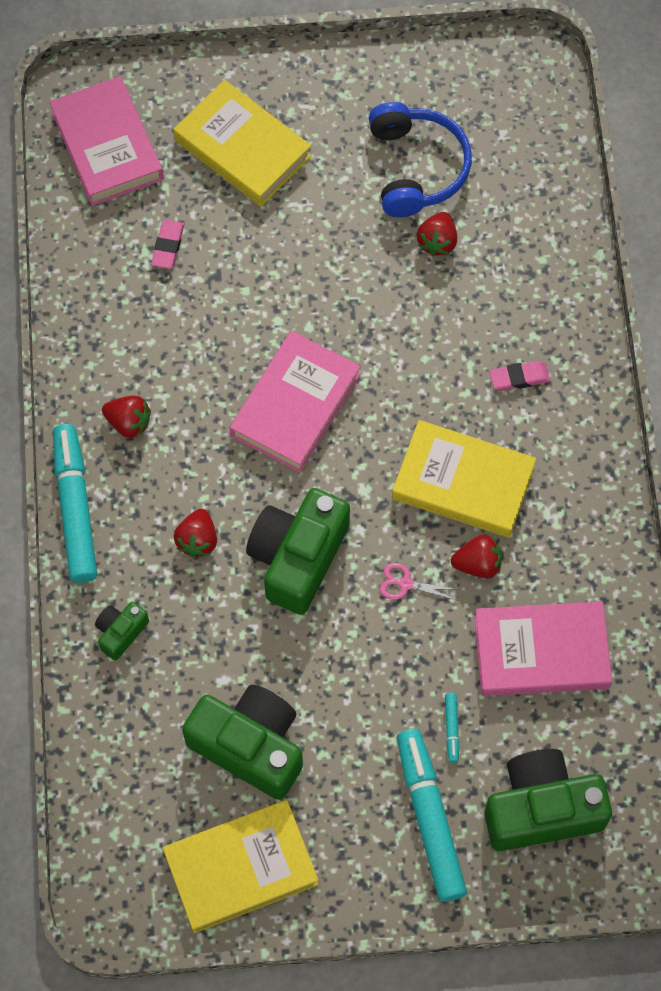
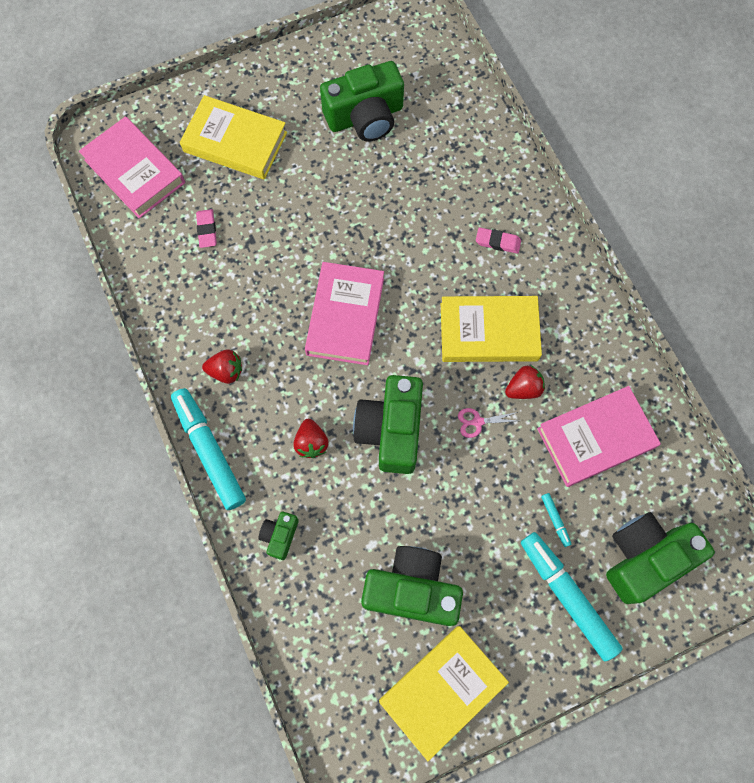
camera: 20 degrees left, 5 degrees up
blue headphones [369,102,472,218] -> green camera [320,61,404,142]
red strawberry [417,212,457,256] -> none
pink eraser [490,361,550,391] -> pink eraser turned 45 degrees clockwise [476,228,521,254]

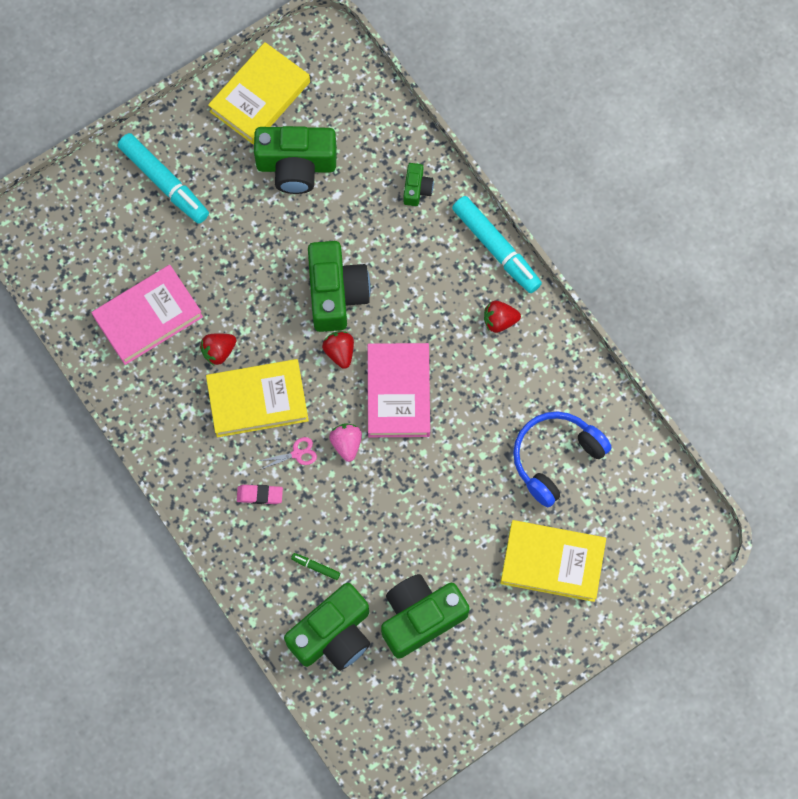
camera: 170 degrees right, 0 degrees up
pink book [79,116,185,218] -> none
pink eraser [196,209,217,248] -> blue headphones [513,411,611,507]
red strawberry [293,419,329,458] -> red strawberry moved to [322,331,354,369]
pink scissors [458,408,518,438] -> pink scissors moved to [259,437,317,470]
turquoise marker [541,493,571,547] -> none
green camera [606,512,715,604] -> green camera moved to [284,583,370,671]
none -> green marker [291,553,340,580]
none -> pink strawberry [329,423,362,462]

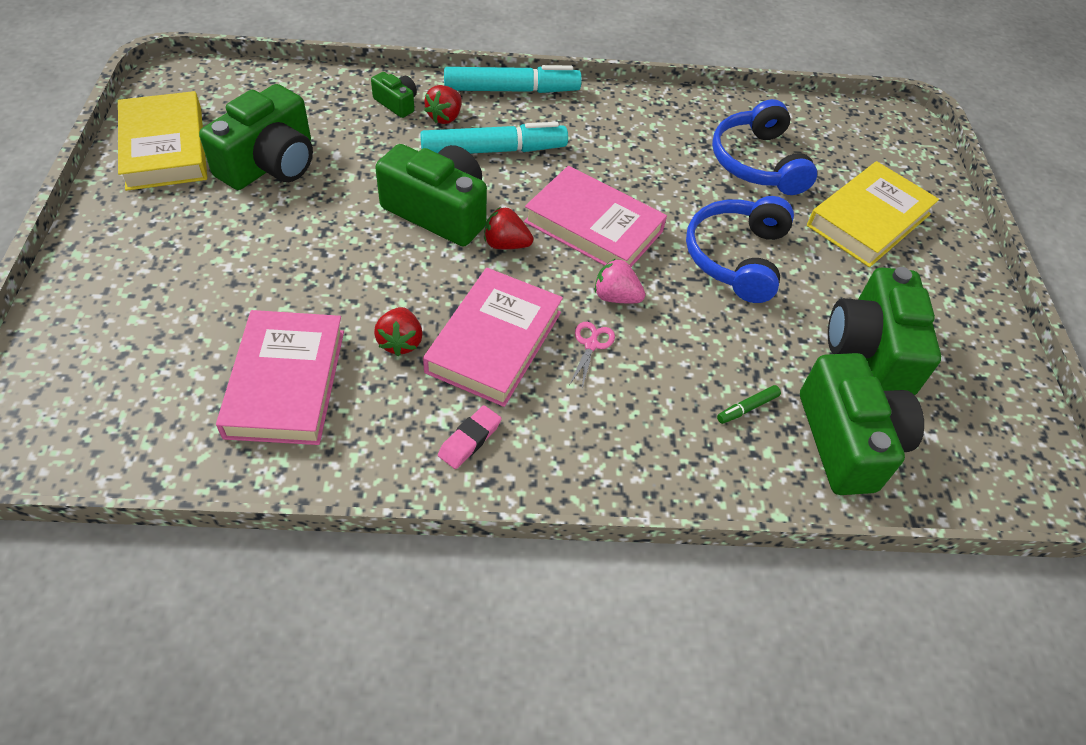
camera: 60 degrees left, 20 degrees down
turquoise marker [118,133,209,224] -> turquoise marker moved to [420,122,568,154]
yellow book [206,359,309,437] -> pink book [423,268,563,407]
pink eraser [237,485,283,504] -> pink eraser moved to [438,405,502,469]
red strawberry [484,301,521,333] -> red strawberry moved to [424,85,462,124]
none -> blue headphones [686,196,794,303]

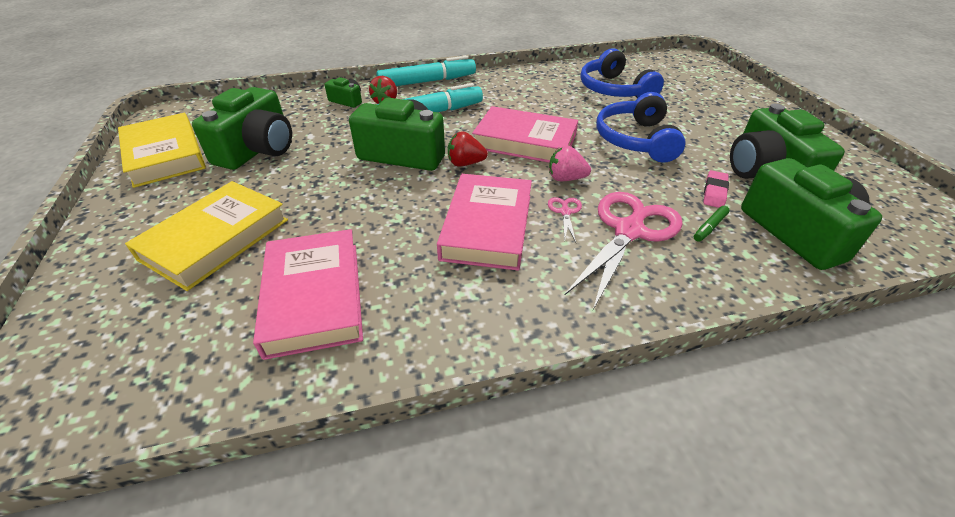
camera: 10 degrees left, 10 degrees down
red strawberry [374,307,423,356] -> none
pink eraser [438,405,502,469] -> pink eraser moved to [703,170,729,208]
yellow book [807,161,939,267] -> yellow book moved to [125,181,288,291]
none -> pink scissors [564,192,683,310]

